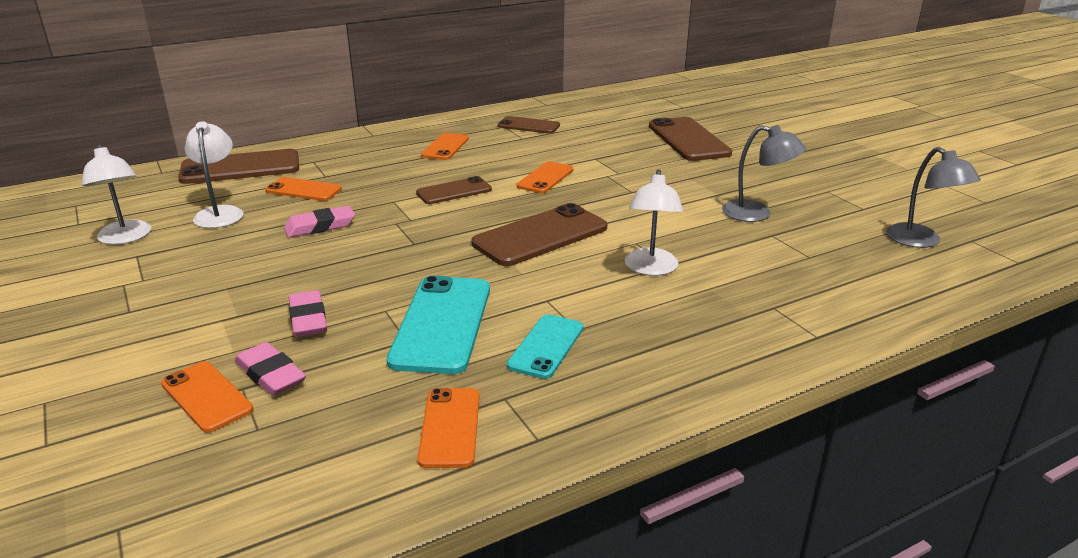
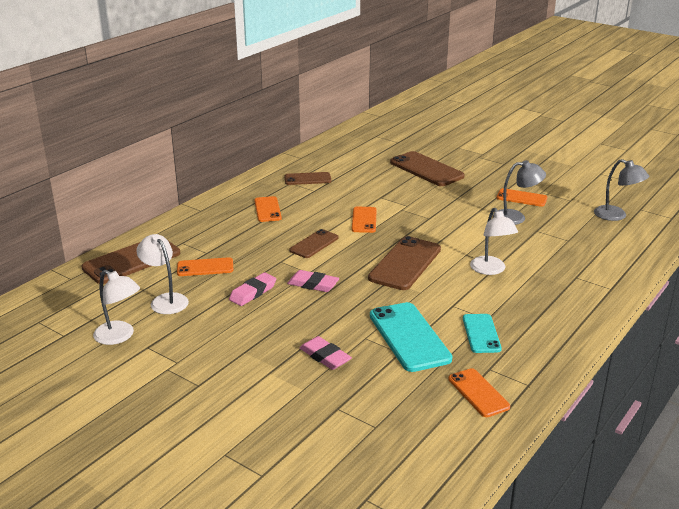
camera: 25 degrees left, 0 degrees up
orange phone [161,361,253,433] -> orange phone moved to [496,188,547,207]
pink eraser [235,342,306,396] -> pink eraser moved to [287,270,339,292]

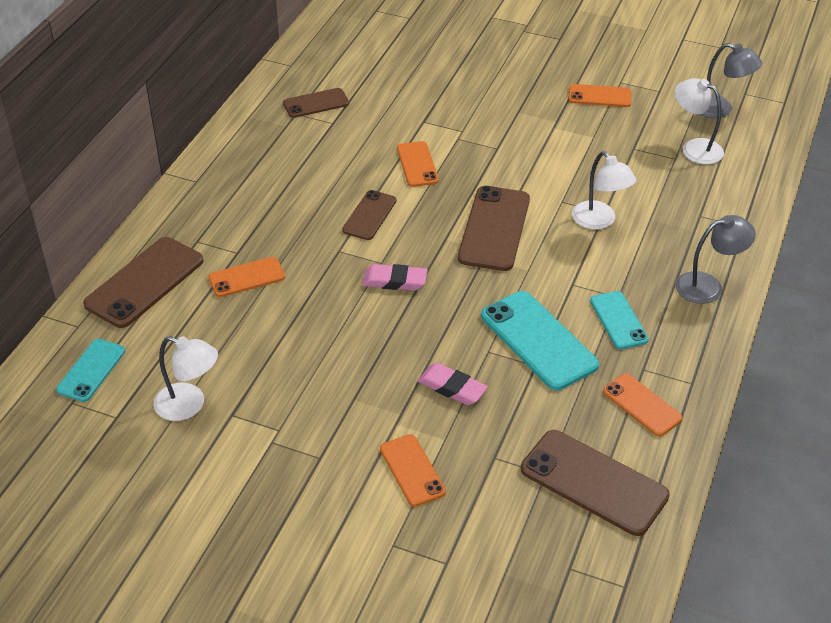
camera: 15 degrees left, 15 degrees up
white lamp [136,234,189,314] -> white lamp moved to [674,78,724,164]
pink eraser [229,272,276,306] -> none
orange phone [254,196,282,222] -> orange phone moved to [380,434,446,507]
brown phone [390,151,465,186] -> brown phone moved to [521,430,670,536]
grey lamp [493,160,546,225] -> grey lamp moved to [676,215,756,304]
none -> turquoise phone [56,339,125,402]

